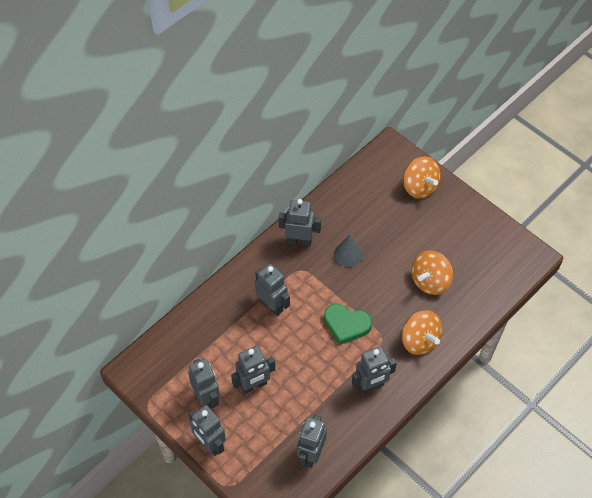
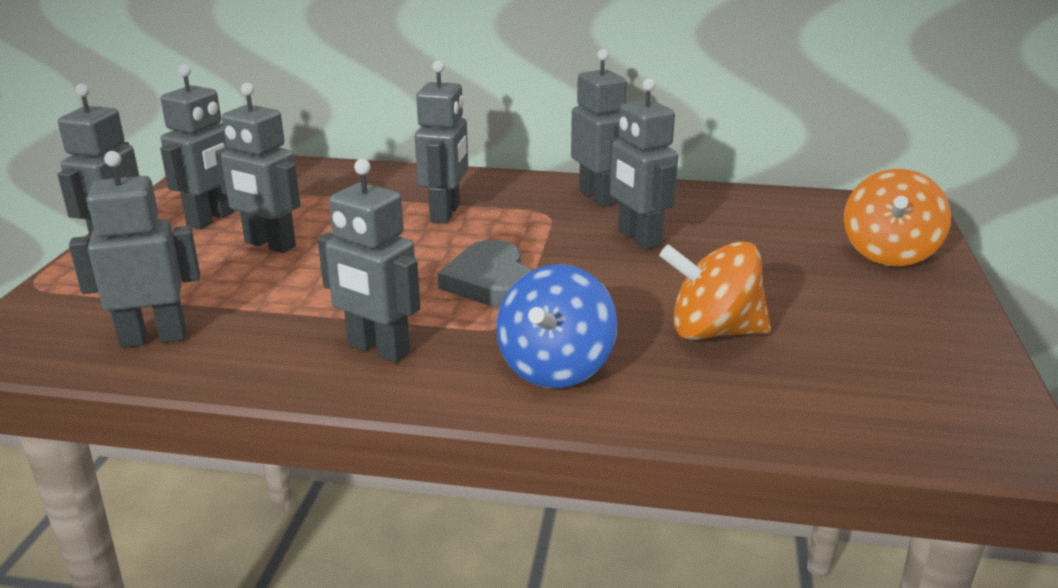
camera: 55 degrees right, 30 degrees down
green heart [324,304,372,345] -> grey heart [438,240,532,307]
grey cone [334,234,363,267] -> grey robot [609,78,678,250]
orange spinning top [402,310,442,355] -> blue spinning top [496,264,617,388]

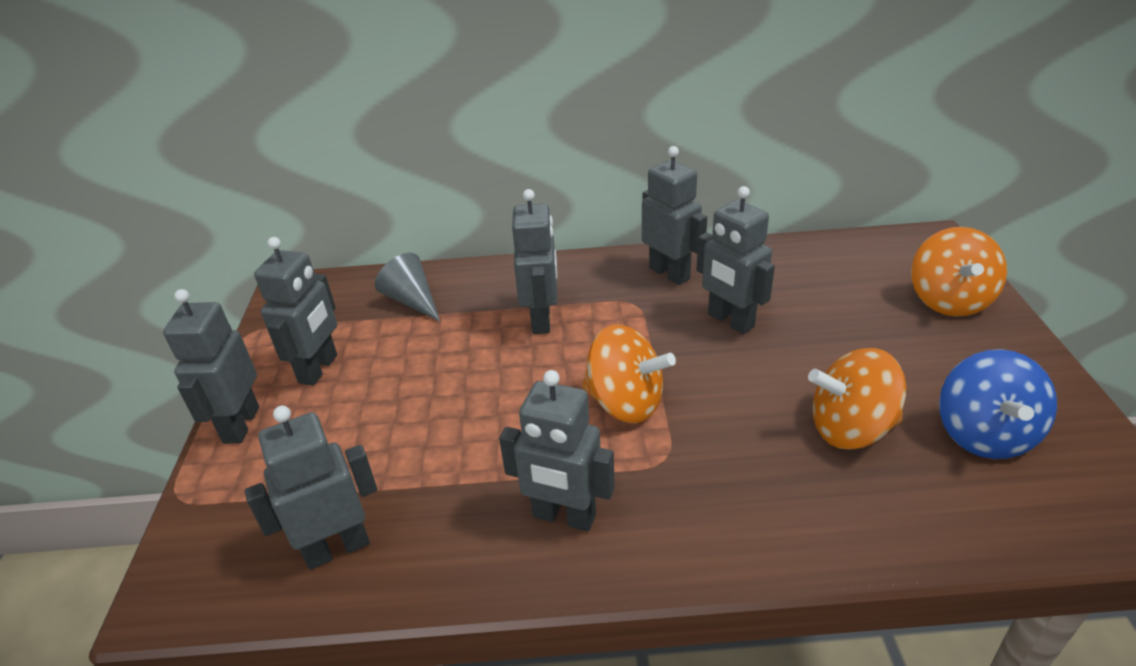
camera: 10 degrees left, 10 degrees up
grey robot [215,82,300,253] -> none
grey heart [438,240,532,307] -> orange spinning top [582,324,676,423]
blue spinning top [496,264,617,388] -> blue spinning top moved to [939,349,1057,459]
none -> grey cone [375,253,440,321]

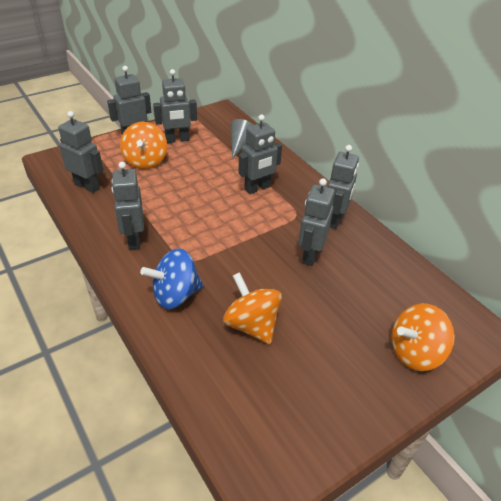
camera: 55 degrees right, 5 degrees up
orange spinning top [582,324,676,423] -> orange spinning top moved to [120,122,167,169]
blue spinning top [939,349,1057,459] -> blue spinning top moved to [140,249,204,309]

